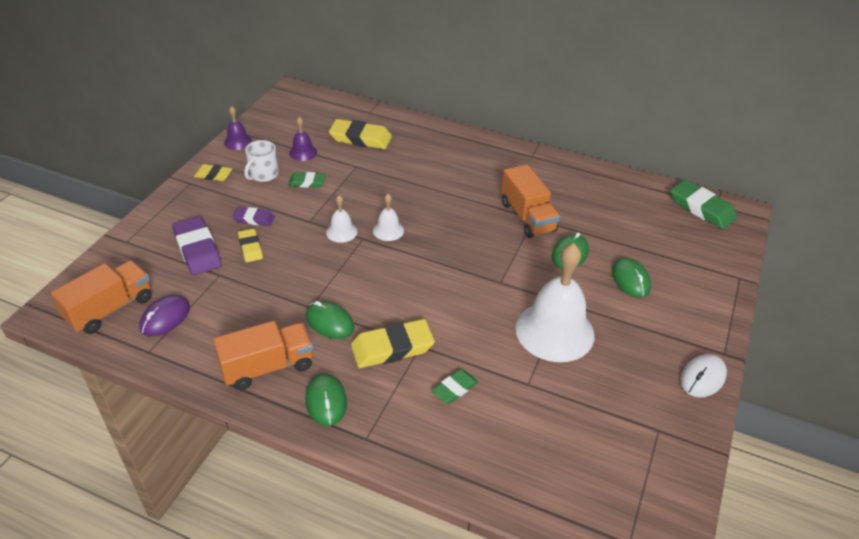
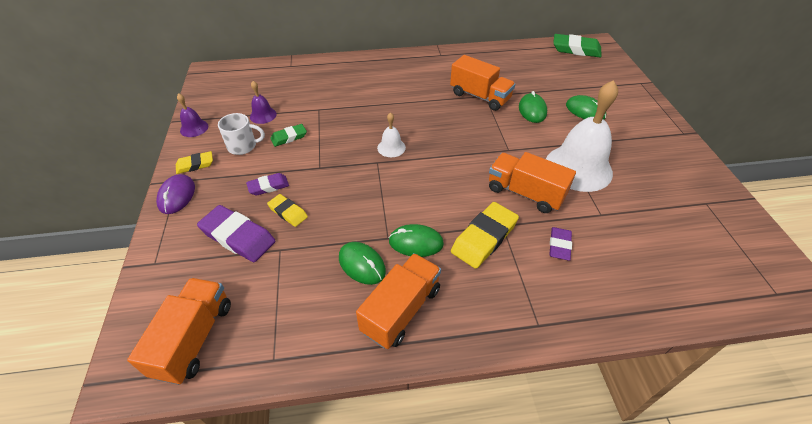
camera: 30 degrees left, 5 degrees up
purple mouse [139,295,190,336] -> purple mouse moved to [156,174,195,214]
white mug [244,140,279,182] -> white mug turned 90 degrees counterclockwise [218,113,265,155]
green mouse [305,373,347,426] -> green mouse moved to [339,242,386,285]
white bell [326,195,358,243] -> none
yellow eraser [329,119,392,149] -> none
green eraser [432,369,478,404] -> purple eraser [549,227,572,261]
white mouse [680,354,727,397] -> none
none -> orange truck [489,152,576,213]

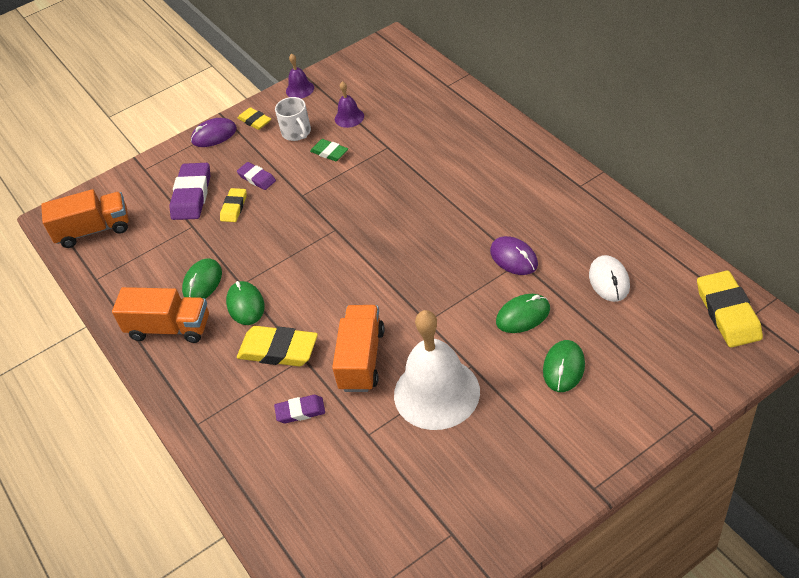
camera: 70 degrees right, 0 degrees up
white bell [377,112,406,157] -> none
orange truck [450,55,516,111] -> purple mouse [490,236,538,275]
green eraser [553,34,602,57] -> yellow eraser [697,271,763,348]
none -> white mouse [589,255,630,302]

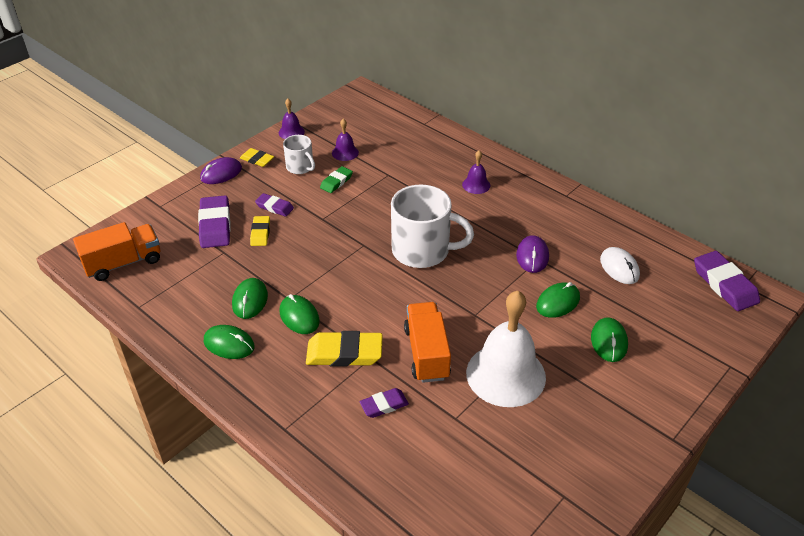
camera: 20 degrees left, 5 degrees down
orange truck [112,287,209,343] -> green mouse [204,325,255,359]
green eraser [310,139,348,161] -> green eraser turned 75 degrees counterclockwise [320,166,353,193]
purple mouse [490,236,538,275] -> purple mouse turned 60 degrees clockwise [516,235,549,273]
yellow eraser [697,271,763,348] -> purple eraser [694,251,760,311]
none -> white mug [391,184,474,268]
none -> purple bell [462,150,490,194]

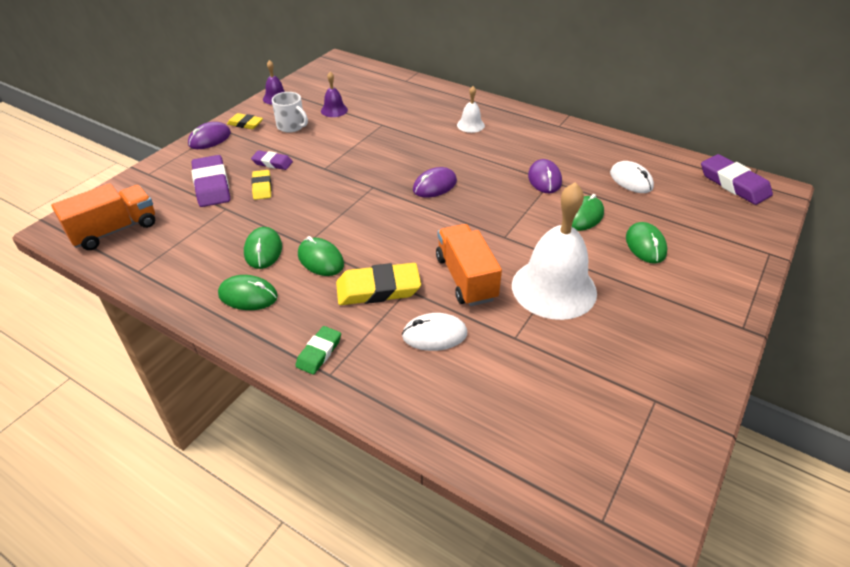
camera: 10 degrees left, 0 degrees up
green eraser [320,166,353,193] -> green eraser moved to [295,326,341,375]
purple eraser [360,388,409,418] -> white mouse [402,313,467,351]
white mug [391,184,474,268] -> purple mouse [413,167,457,198]
purple bell [462,150,490,194] -> white bell [457,86,485,133]

